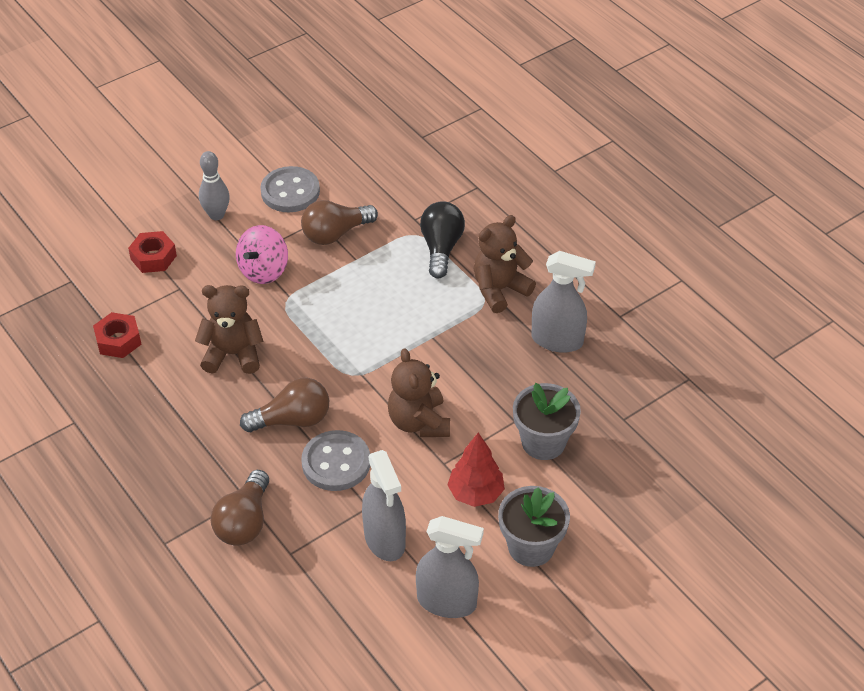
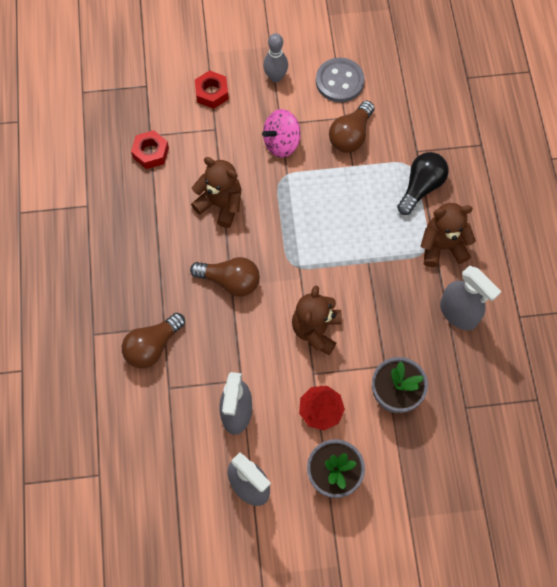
camera: 30 degrees right, 20 degrees up
brown light bulb [301,200,378,245] -> brown light bulb turned 60 degrees counterclockwise [329,101,374,153]
grey button [302,430,370,491] -> none

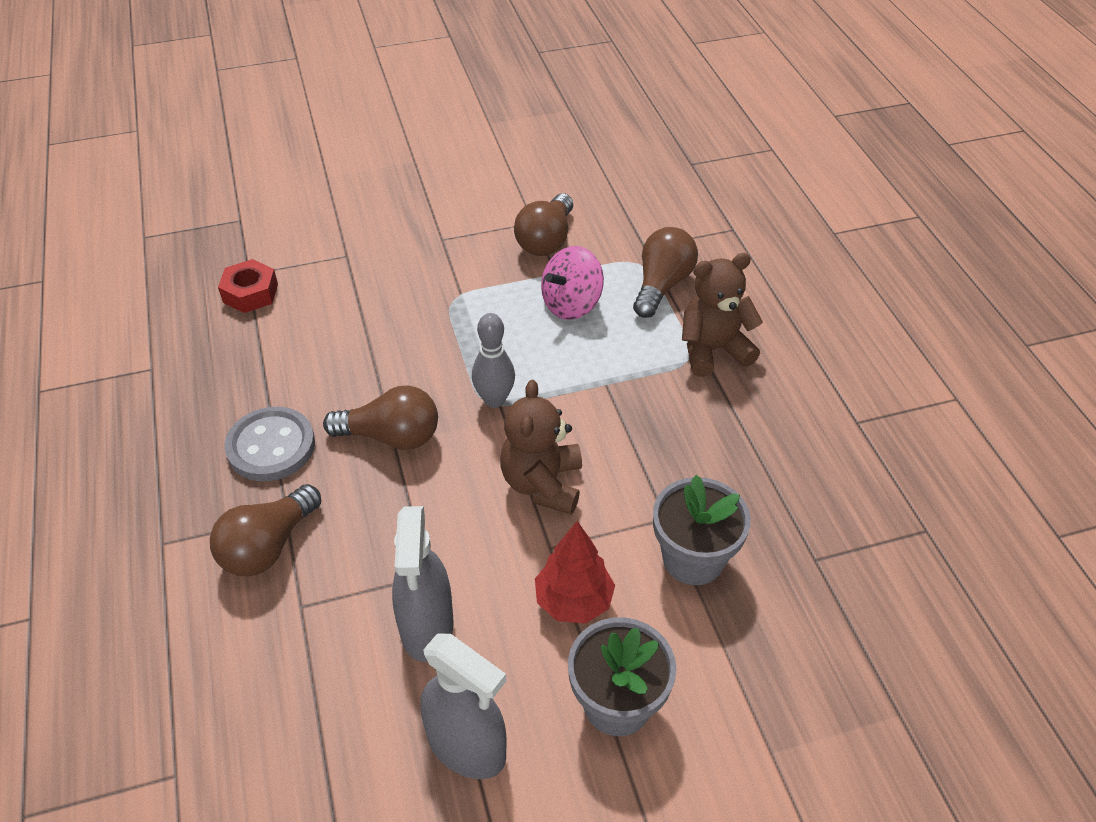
camera: 10 degrees left, 20 degrees down
brown teddy bear [191,157,241,228] -> none
red nut [195,70,229,109] -> none
pink spinning top [262,109,301,158] -> pink spinning top moved to [541,246,604,320]
grey bowling pin [263,33,288,82] -> grey bowling pin moved to [472,313,515,408]
grey button [316,58,365,103] -> grey button moved to [224,407,315,481]
black light bulb [397,152,449,215] -> brown light bulb [633,227,698,318]
grey spray bottle [440,265,501,330] -> none

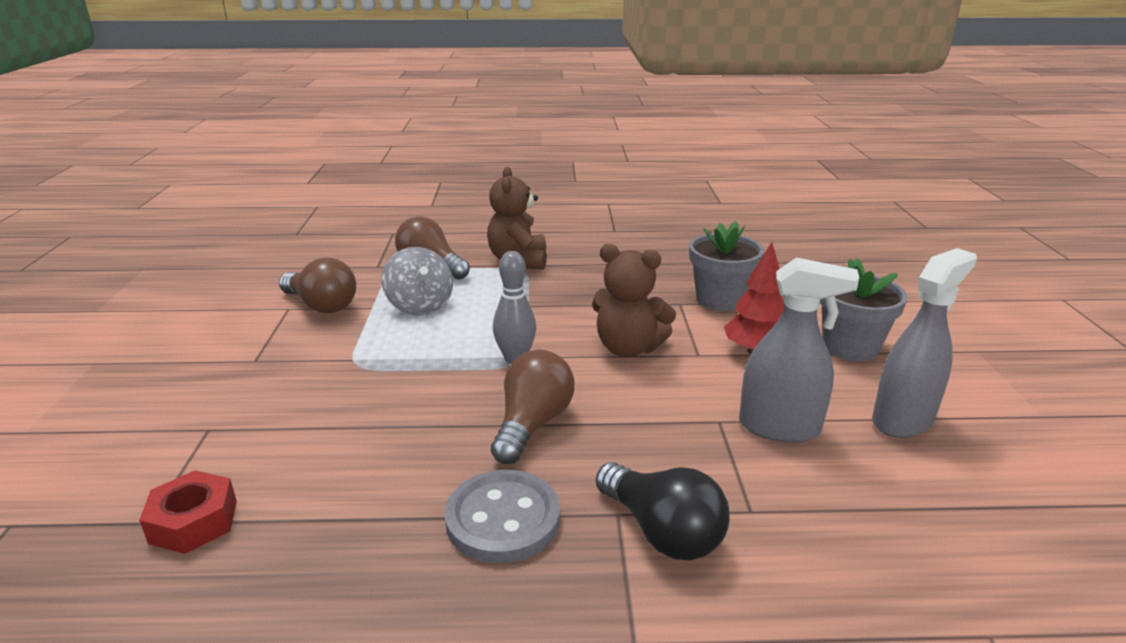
camera: 75 degrees left, 20 degrees down
brown light bulb [210,484,321,576] -> black light bulb [596,462,729,560]
pink spinning top [541,246,604,320] -> grey spinning top [381,247,453,316]

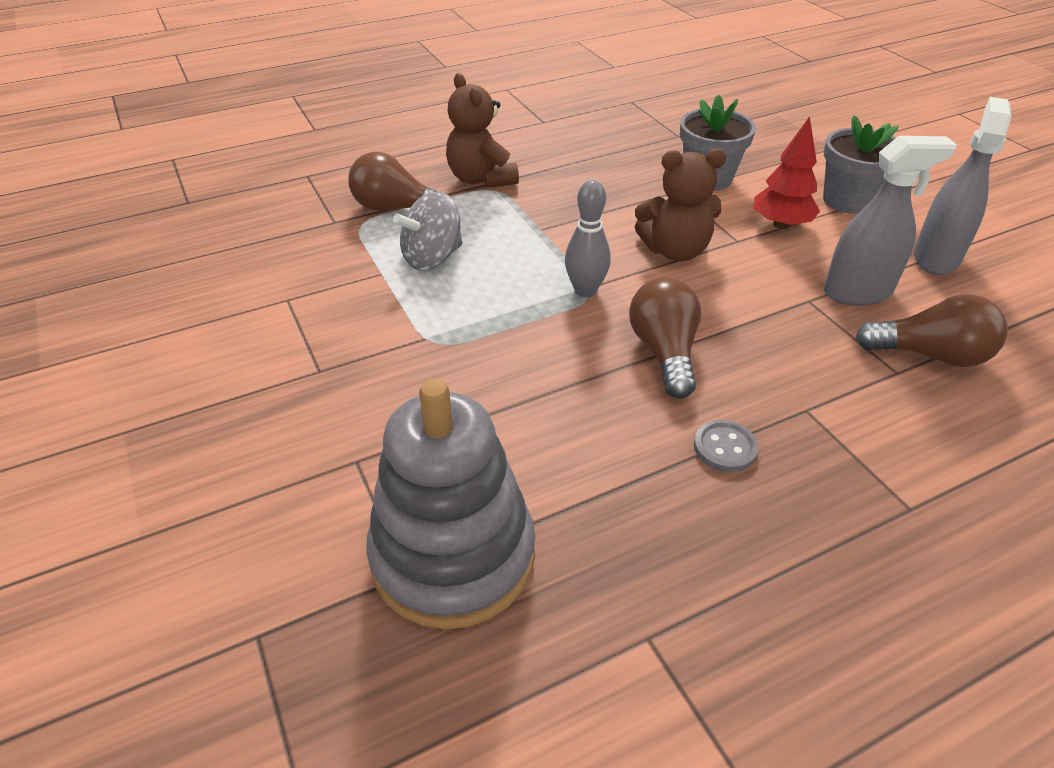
camera: 25 degrees left, 15 degrees up
red nut [139,470,237,554] -> grey stacking toy [366,379,535,630]
brown light bulb [279,258,356,313] -> brown light bulb moved to [856,294,1008,367]
grey spinning top [381,247,453,316] -> grey spinning top turned 105 degrees clockwise [393,192,462,271]
grey button [444,470,560,563] -> grey button [694,420,758,472], size x0.57
black light bulb [596,462,729,560] -> none

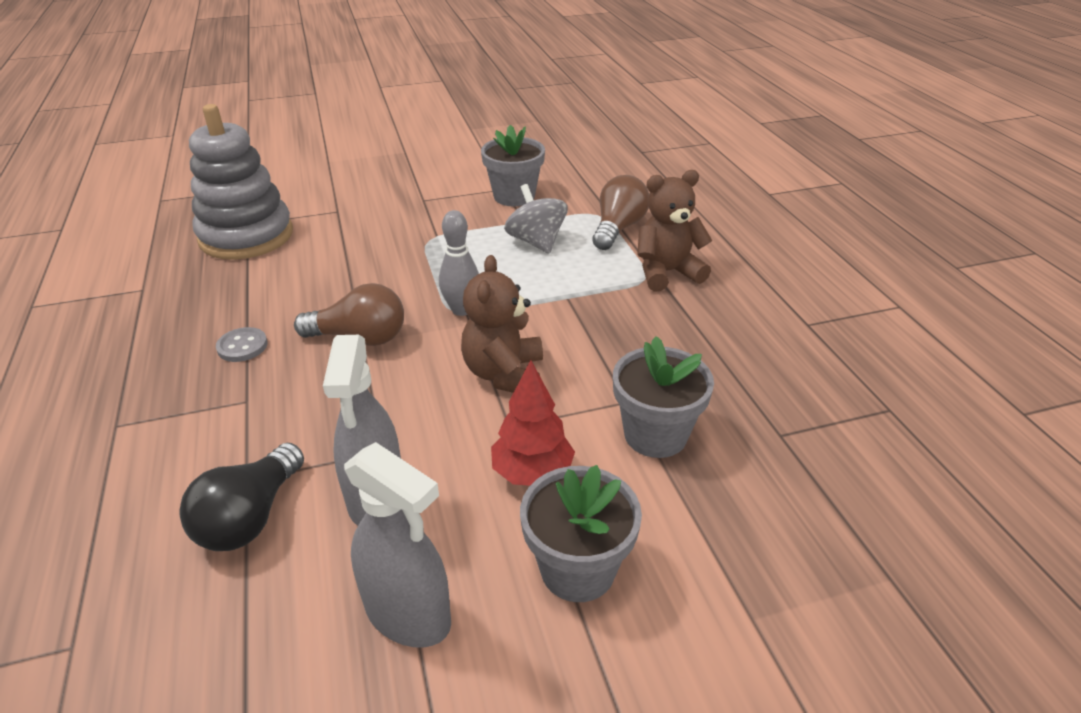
camera: 100 degrees right, 5 degrees down
brown light bulb [856,294,1008,367] -> black light bulb [179,443,304,551]
none -> grey flower pot [481,125,545,206]

